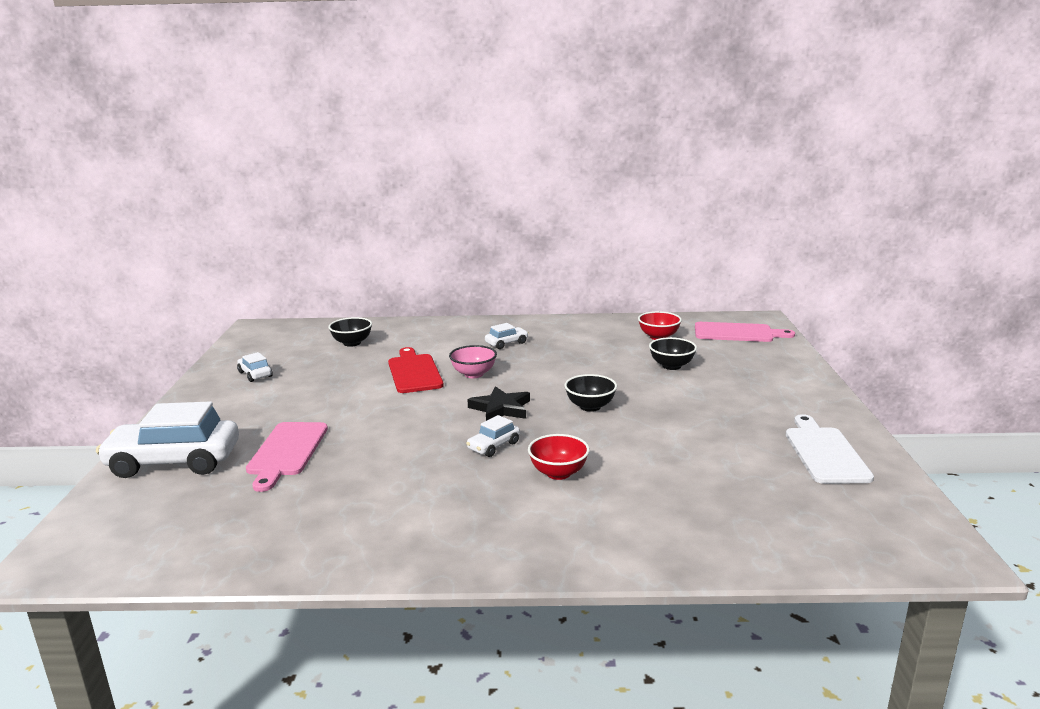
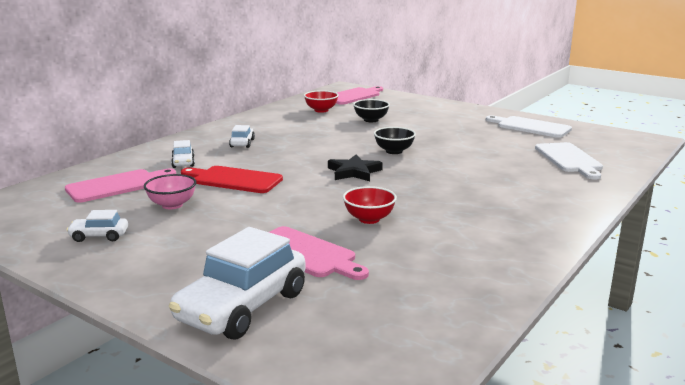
camera: 55 degrees left, 0 degrees up
black bowl [328,317,372,347] -> pink cutting board [65,169,176,203]
pink bowl [449,345,497,378] -> pink bowl moved to [144,174,197,209]
white car [466,415,520,457] -> white car moved to [171,140,195,168]
red bowl [528,434,590,480] -> red bowl moved to [343,186,397,224]
none -> white cutting board [535,142,603,180]

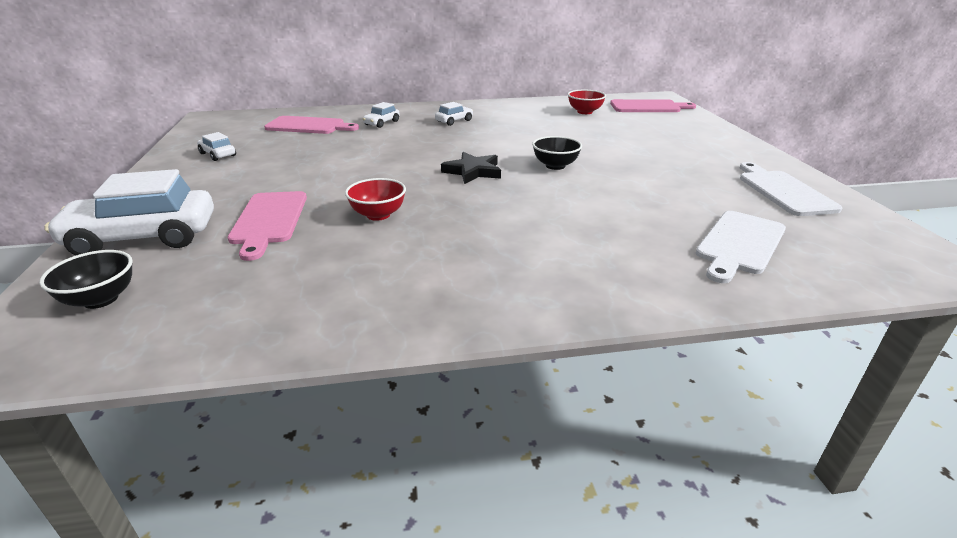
camera: 45 degrees right, 10 degrees up
pink bowl [144,174,197,209] -> none
red cutting board [181,166,283,193] -> none
black bowl [353,99,390,122] -> black bowl moved to [39,250,133,309]

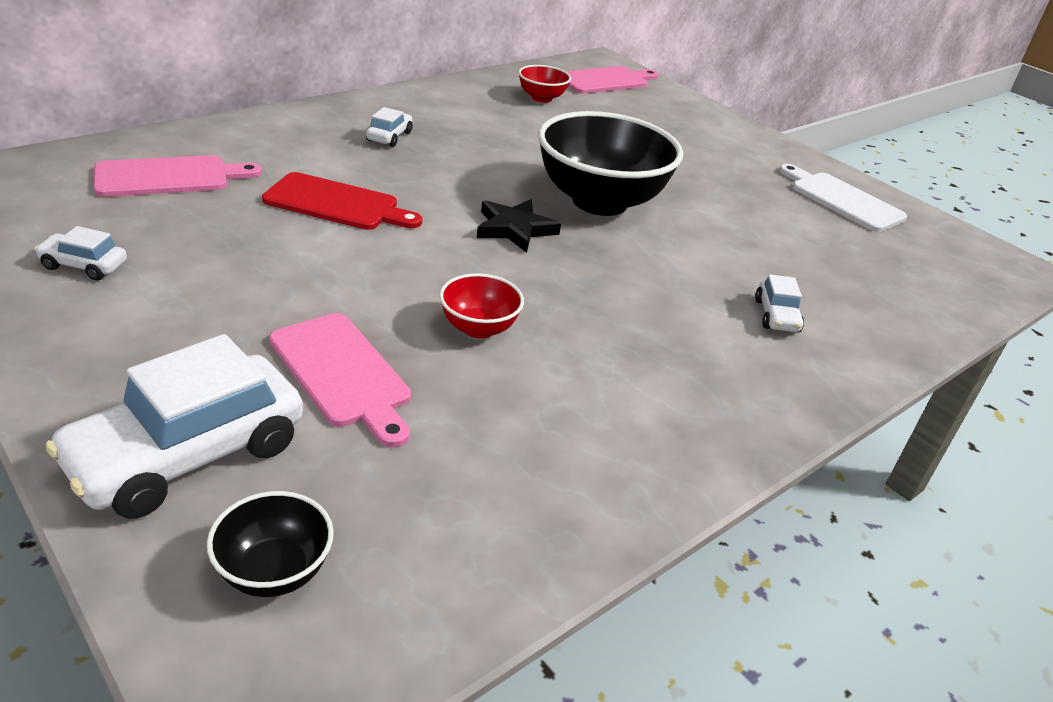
camera: 35 degrees left, 5 degrees up
white car [363,102,399,128] -> white car moved to [755,274,804,333]
black bowl [532,136,582,170] -> black bowl [538,111,683,216], size x2.17
white cutting board [695,211,786,283] -> none
none -> red cutting board [262,172,422,230]

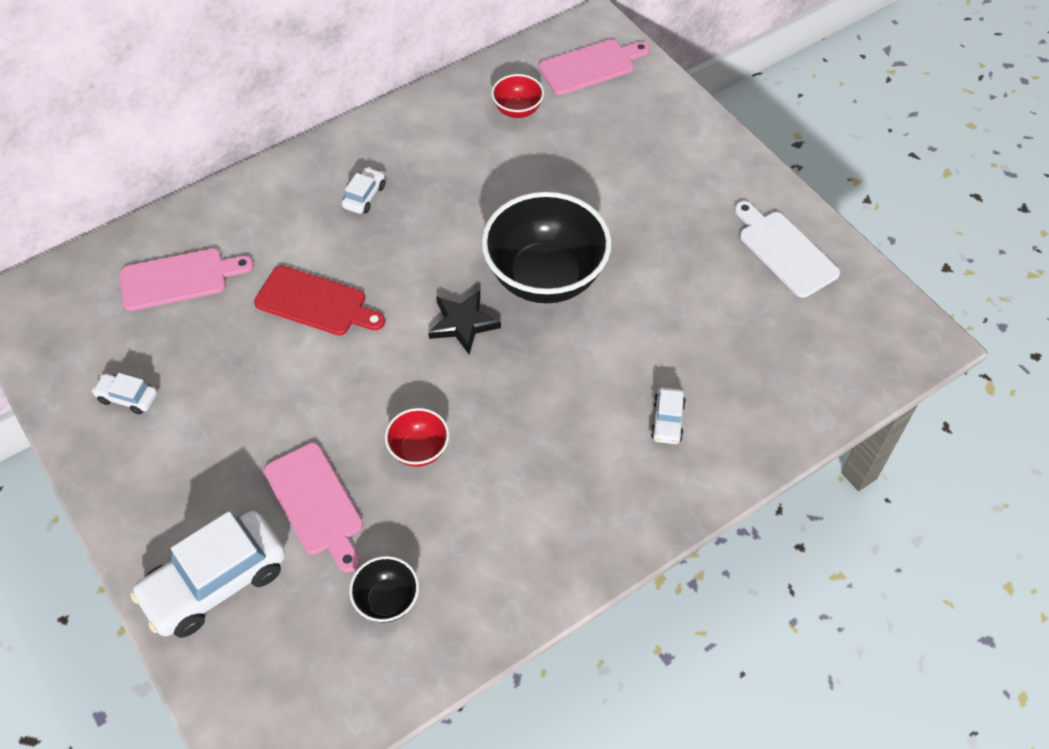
camera: 10 degrees right, 20 degrees up
black bowl [207,491,334,597] -> black bowl moved to [349,556,419,623]

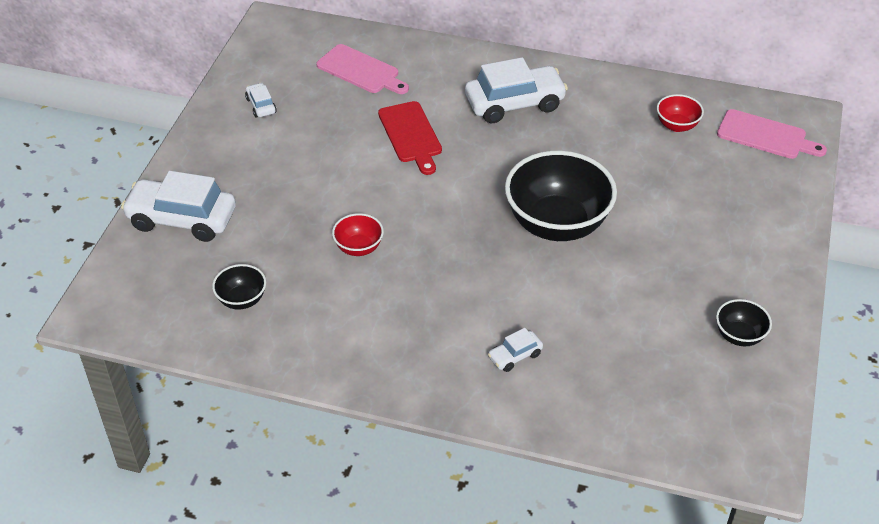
camera: 50 degrees right, 10 degrees down
pink cutting board [264,443,363,573] -> none
white car [342,167,385,214] -> white car [465,57,568,123], size x2.16
black star [428,290,501,354] -> none
white cutting board [735,201,840,298] -> black bowl [716,299,772,346]

